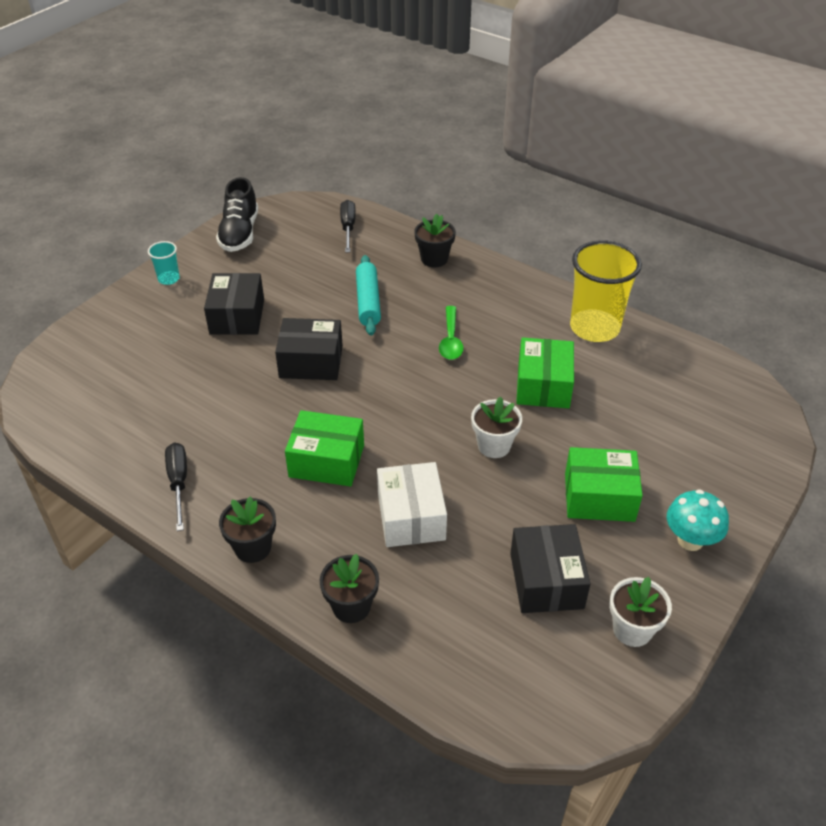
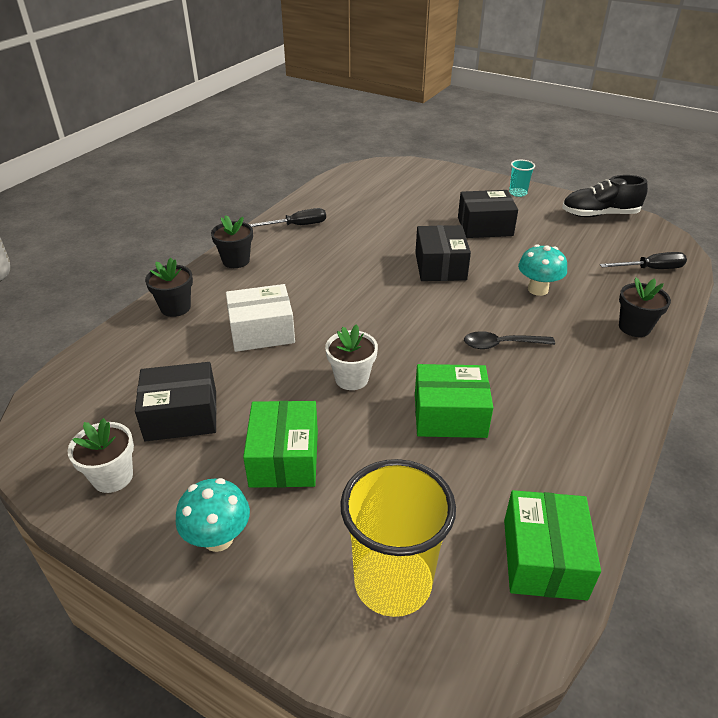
camera: 85 degrees right, 5 degrees down
green box [285,410,364,487] -> green box moved to [504,490,601,600]
turquoise rolling pin [356,255,381,335] -> turquoise mushroom [518,244,567,296]
green spoon [439,306,464,360] -> black spoon [464,331,555,349]
yellow cup [570,240,642,342] -> yellow cup moved to [340,459,456,617]

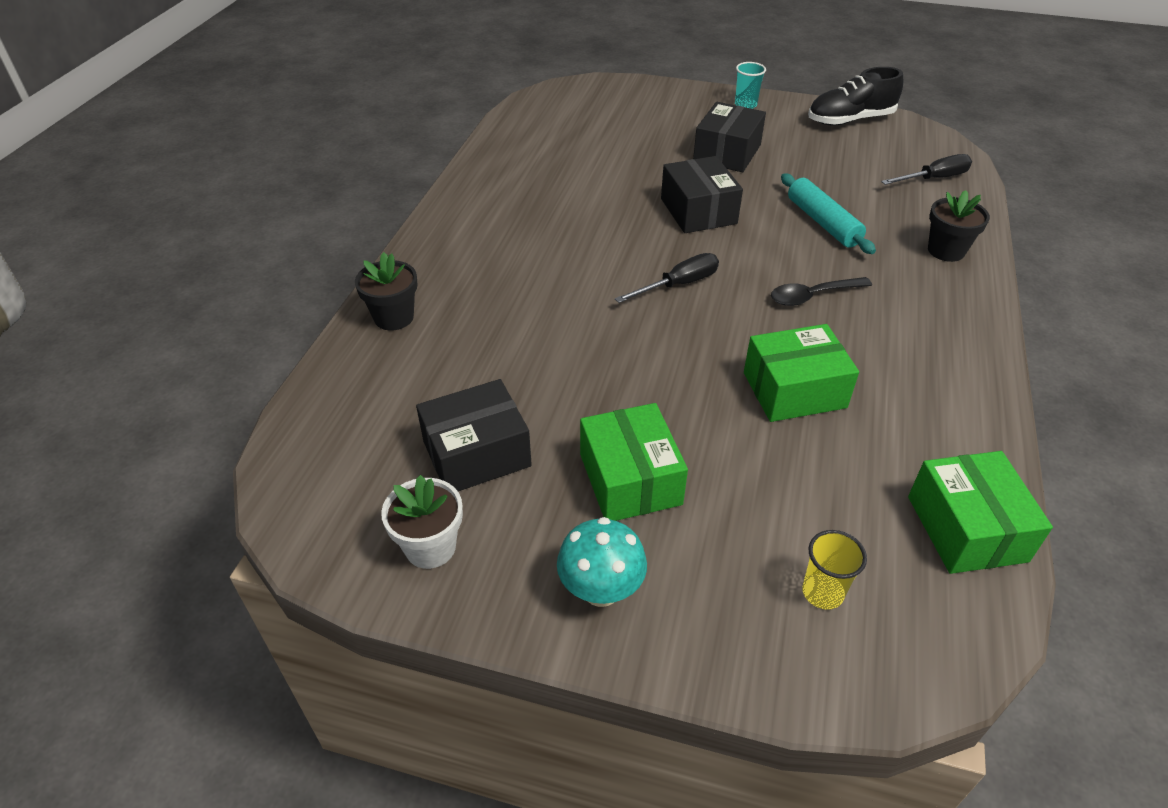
camera: 15 degrees left, 5 degrees up
black flower pot [211,215,253,268] -> none
white box [226,284,295,352] -> none
black screwdriver [249,208,326,227] -> black screwdriver moved to [615,253,719,303]
white flower pot [325,324,378,390] -> none
yellow cup [340,459,456,617] -> yellow cup [802,530,867,610], size x0.46
black box [458,190,518,238] -> black box turned 45 degrees counterclockwise [693,102,766,172]
turquoise mushroom [518,244,567,296] -> turquoise rolling pin [781,174,876,254]

